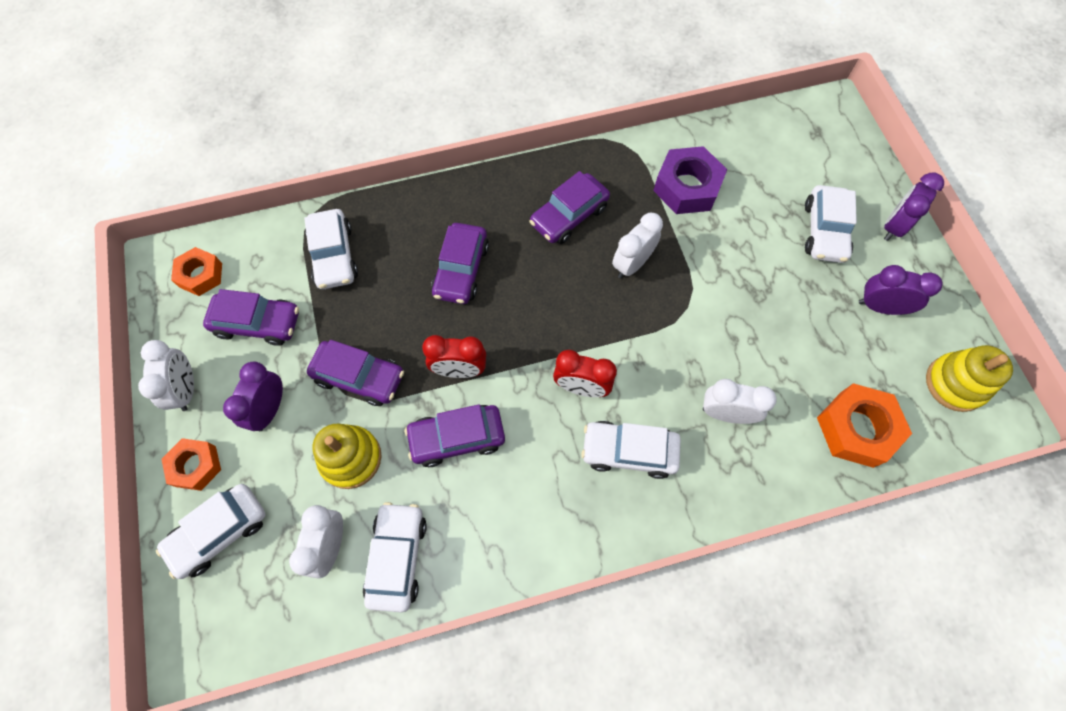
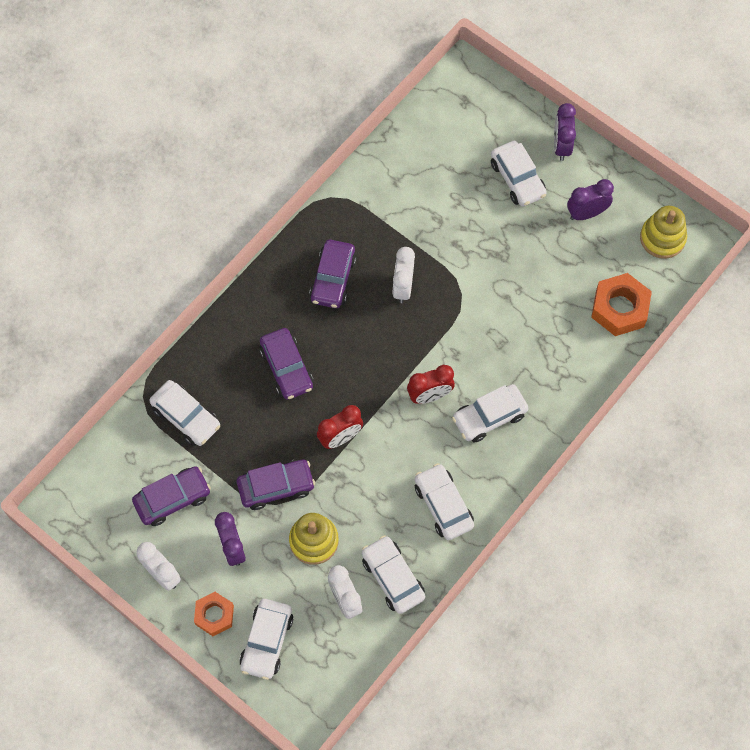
camera: 35 degrees left, 0 degrees up
orange nut [171,247,222,296] -> none
purple car [405,404,505,467] -> none
purple nut [653,146,727,214] -> none
white clock [703,379,777,424] -> none
none -> white car [415,463,474,540]

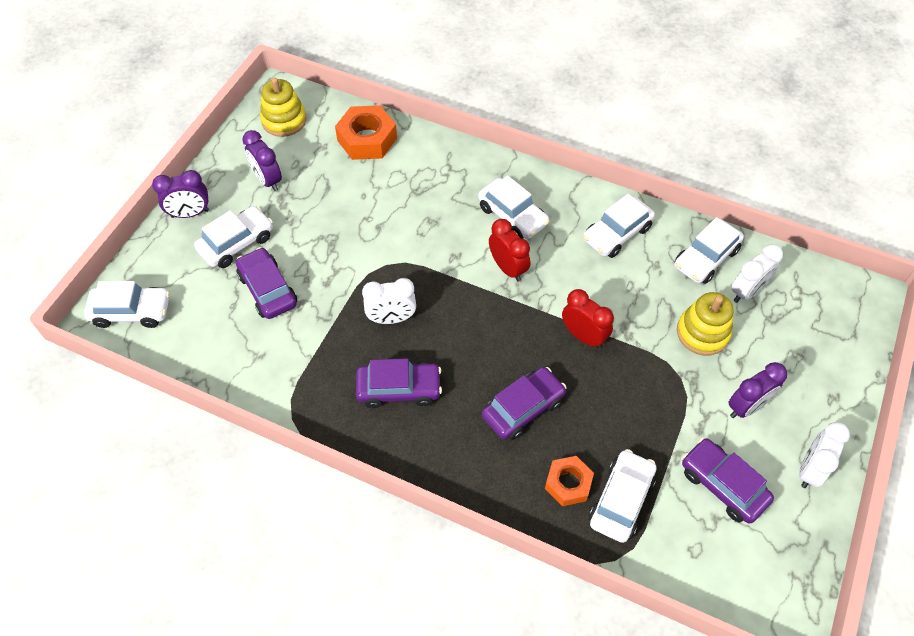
camera: 105 degrees left, 10 degrees down
orange nut [194,592,234,636] -> orange nut moved to [545,456,594,506]
purple car [237,460,315,510] -> purple car moved to [236,247,297,319]
white car [239,599,293,680] -> white car moved to [84,281,170,328]

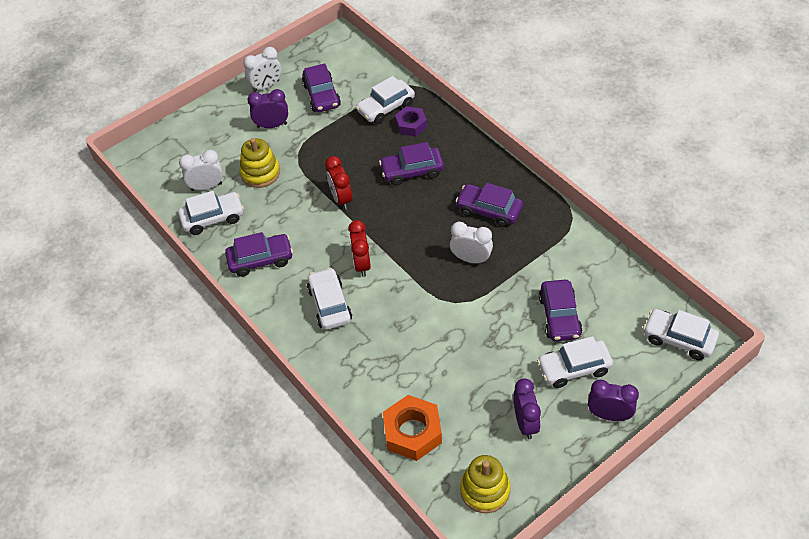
camera: 150 degrees left, 5 degrees down
orange nut [545,456,594,506] -> purple nut [395,106,427,136]
white car [583,194,655,258] -> purple car [225,232,293,277]

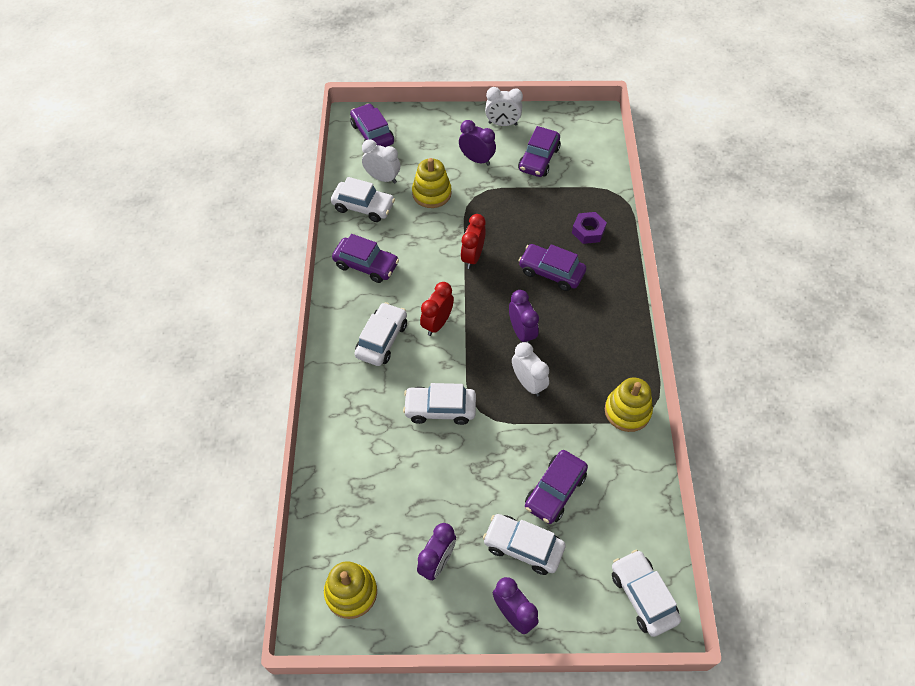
camera: 35 degrees right, 5 degrees up
white car [356,76,415,124] -> white car moved to [403,383,476,425]
orange nut [383,395,442,461] -> none
purple car [456,183,523,227] -> purple car moved to [350,103,394,147]
none -> purple clock [509,290,539,344]
none -> yellow stacking toy [605,377,653,432]

